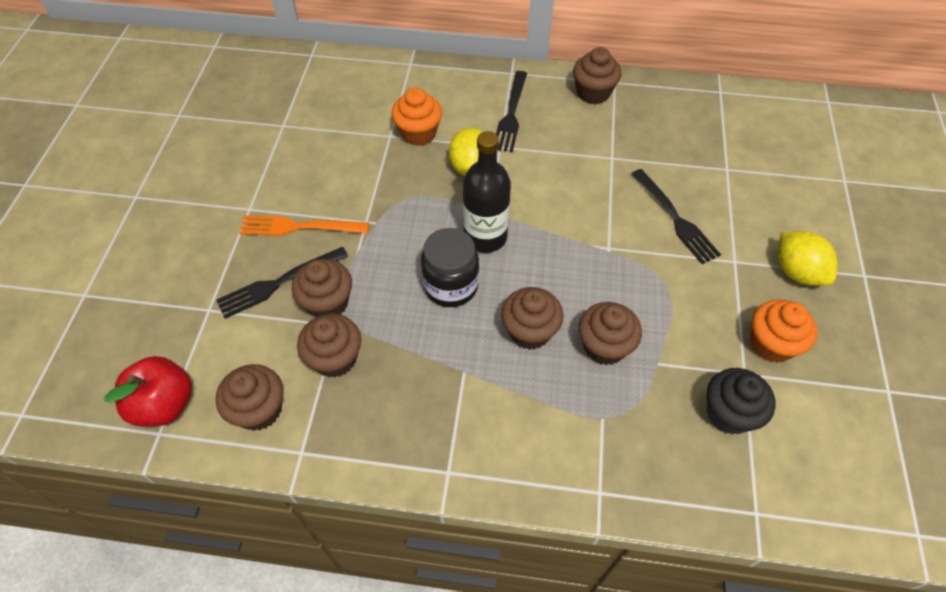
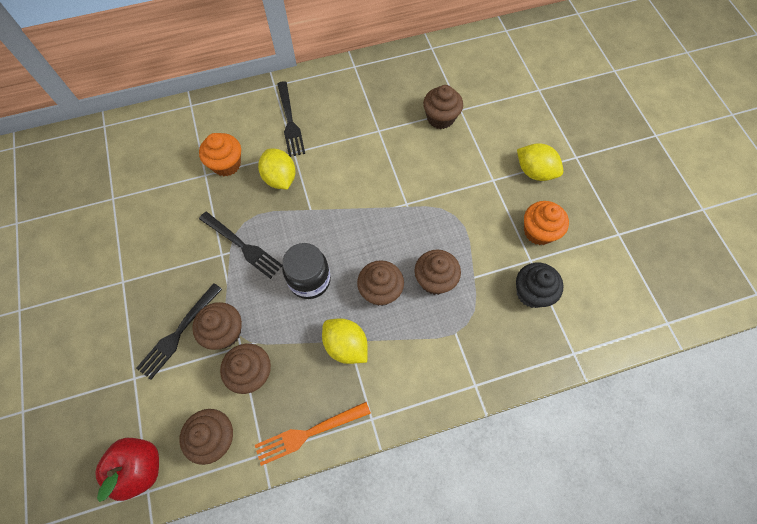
camera: 25 degrees left, 10 degrees up
orange fork [240,215,369,236] -> orange fork moved to [255,402,371,466]
black bottle [463,131,511,253] -> none
brown cupcake [573,47,622,104] -> brown cupcake moved to [423,85,463,129]
black fork [632,169,721,264] -> black fork moved to [199,212,283,279]
none -> yellow lemon [322,318,368,364]

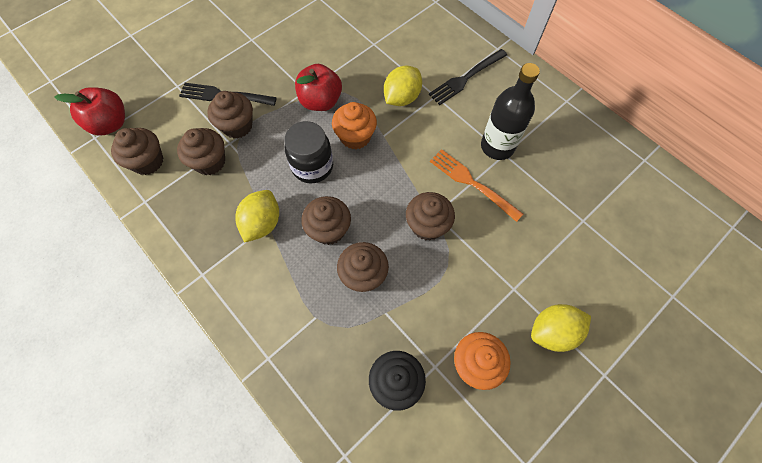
camera: 65 degrees right, 0 degrees up
orange cupcake [199,133,241,176] -> orange cupcake moved to [332,102,377,149]
black fork [199,212,283,279] -> red apple [295,64,342,111]
orange fork [255,402,371,466] -> orange fork moved to [430,149,523,222]
brown cupcake [423,85,463,129] -> brown cupcake moved to [406,192,455,241]
yellow lemon [517,143,563,181] -> yellow lemon turned 60 degrees clockwise [531,304,591,352]
none -> black bottle [481,63,540,160]

